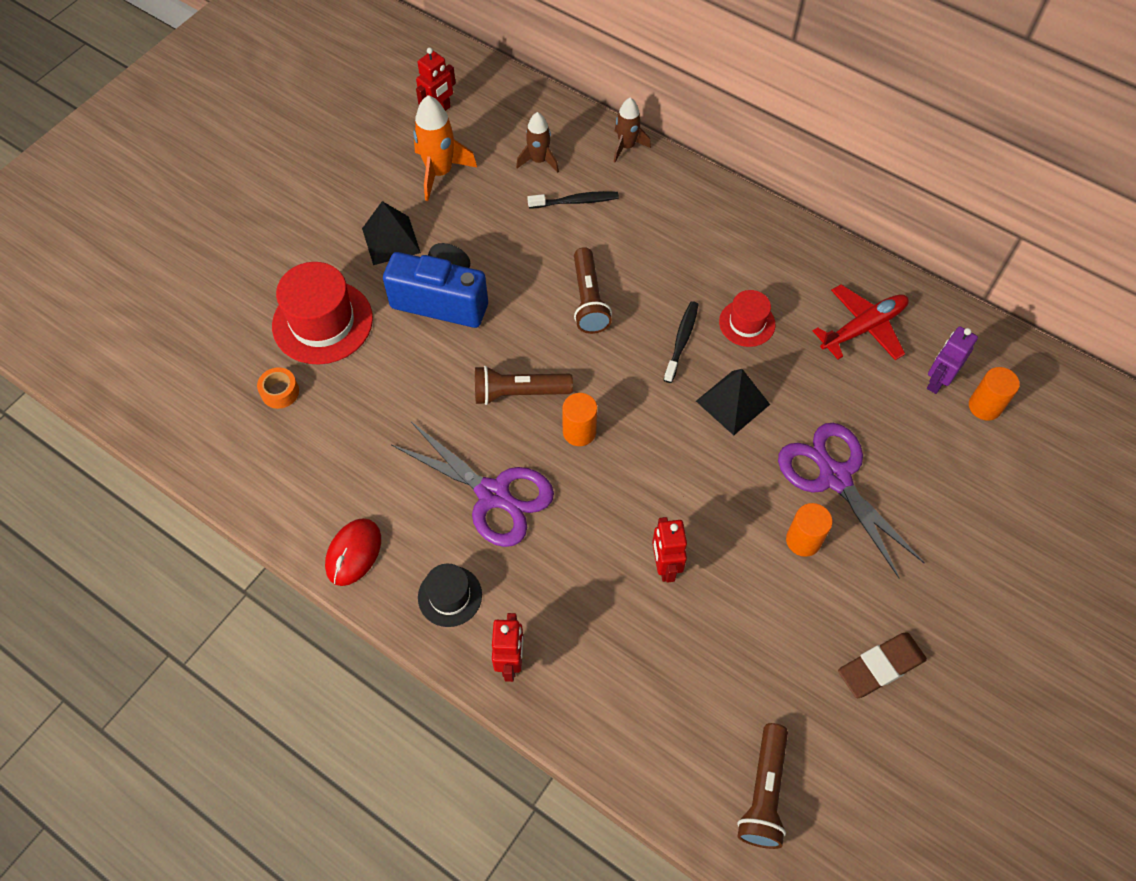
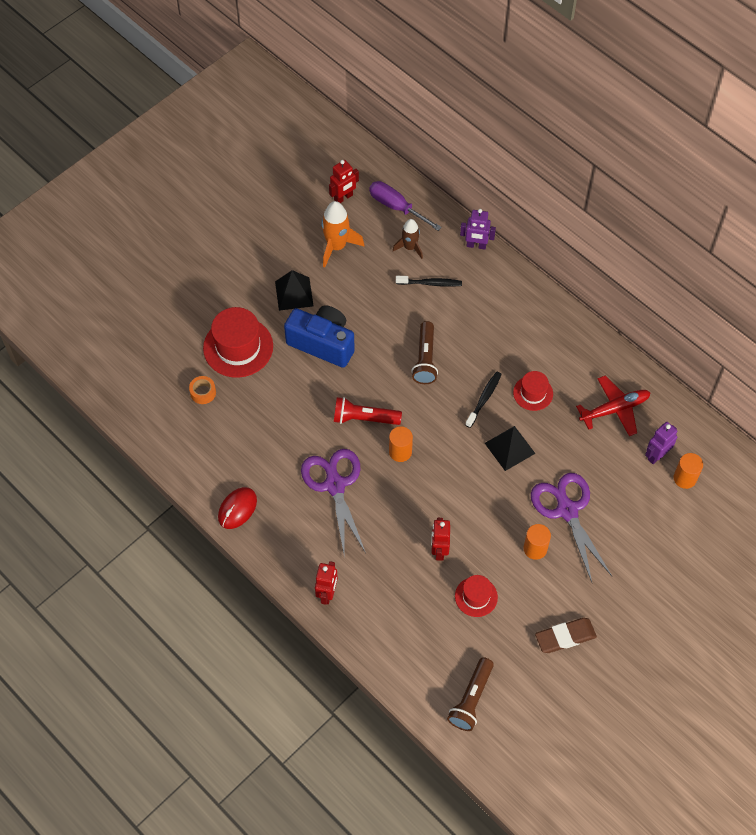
camera: 10 degrees right, 0 degrees up
purple scissors [391,421,554,547] -> purple scissors turned 150 degrees counterclockwise [301,449,366,558]
black hat [418,564,482,627] -> none
brown flashlight [475,366,573,405] -> red flashlight [334,397,402,425]
brown rocket [614,98,651,162] -> purple robot [460,209,496,250]
none -> purple screwdriver [369,181,442,231]
none -> red hat [455,575,498,617]

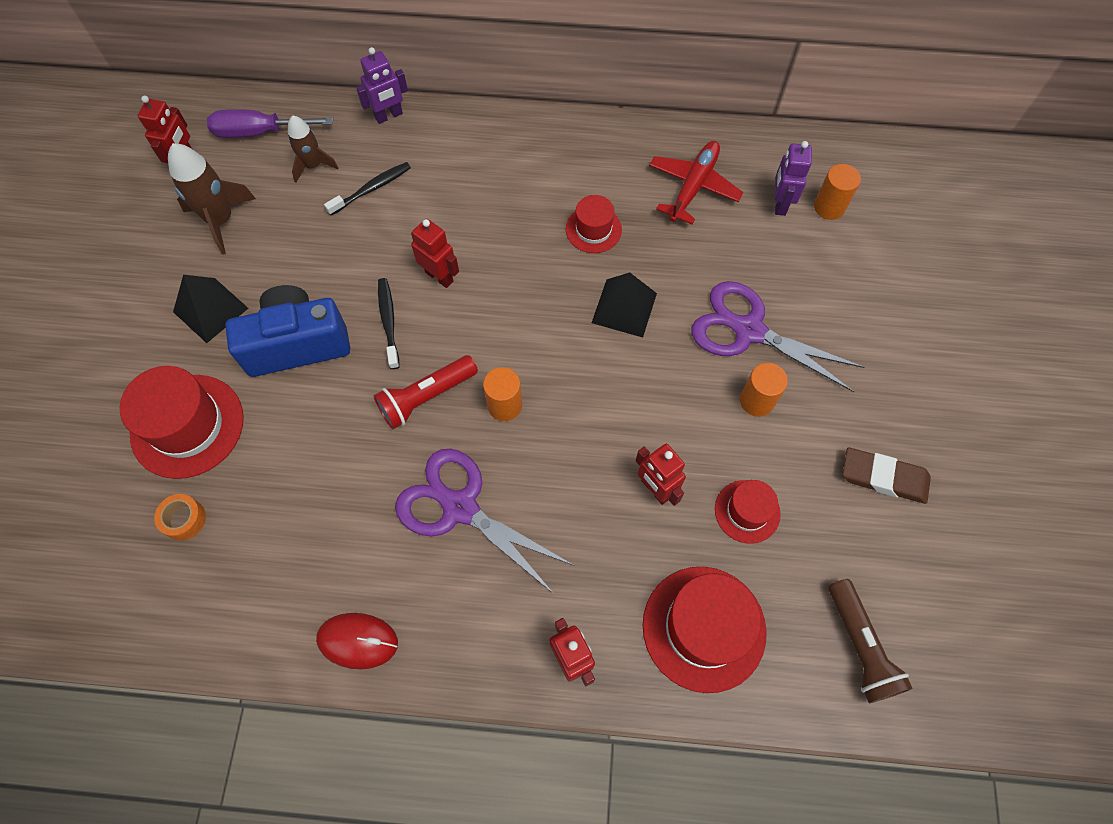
camera: 40 degrees left, 5 degrees up
red mouse [218,487,257,529] -> red mouse turned 75 degrees counterclockwise [316,613,398,669]
orange rocket [321,201,365,268] -> brown rocket [168,143,256,255]
brown flashlight [411,321,438,384] -> red robot [411,219,459,288]
black toothbrush [465,372,502,428] -> black toothbrush moved to [378,278,400,369]
brown eraser [535,618,597,653] -> brown eraser turned 75 degrees clockwise [843,448,931,504]
none -> red hat [643,567,767,693]

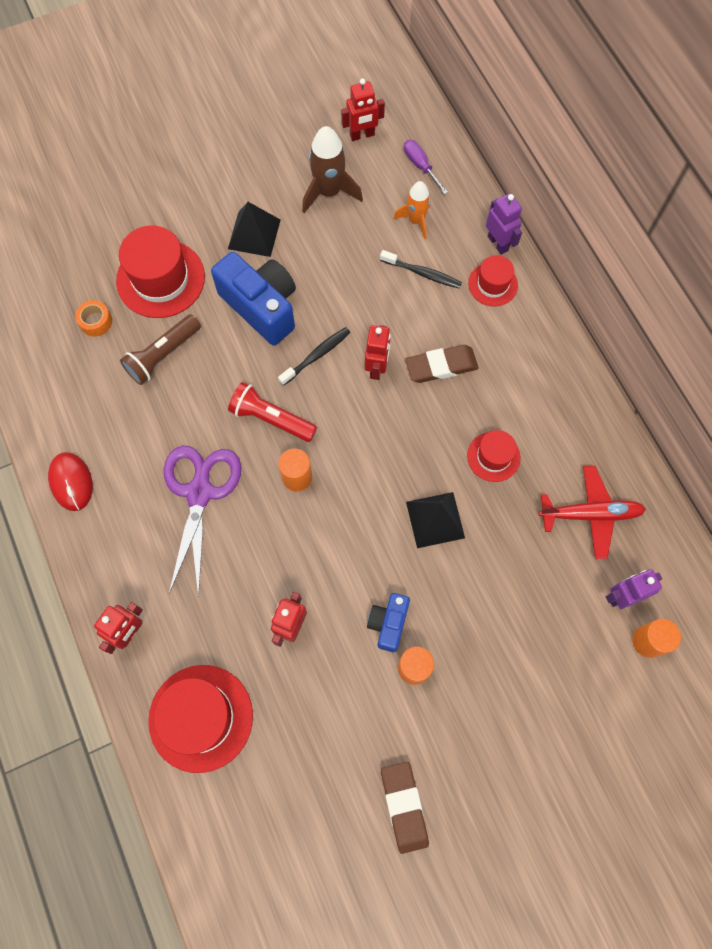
camera: 60 degrees right, 5 degrees up
purple screwdriver [207,109,333,138] -> purple screwdriver [404,140,448,194], size x0.65
brown rocket [288,115,338,183] -> orange rocket [393,181,431,239]
purple robot [356,47,408,124] -> purple robot turned 150 degrees counterclockwise [486,193,522,255]
purple scissors [691,281,865,392] -> none
red hat [715,480,781,544] -> red hat moved to [468,255,518,306]
brown flashlight [828,579,913,703] -> brown flashlight moved to [120,314,201,385]
none -> blue camera [367,593,410,652]
none -> brown eraser [405,345,479,383]

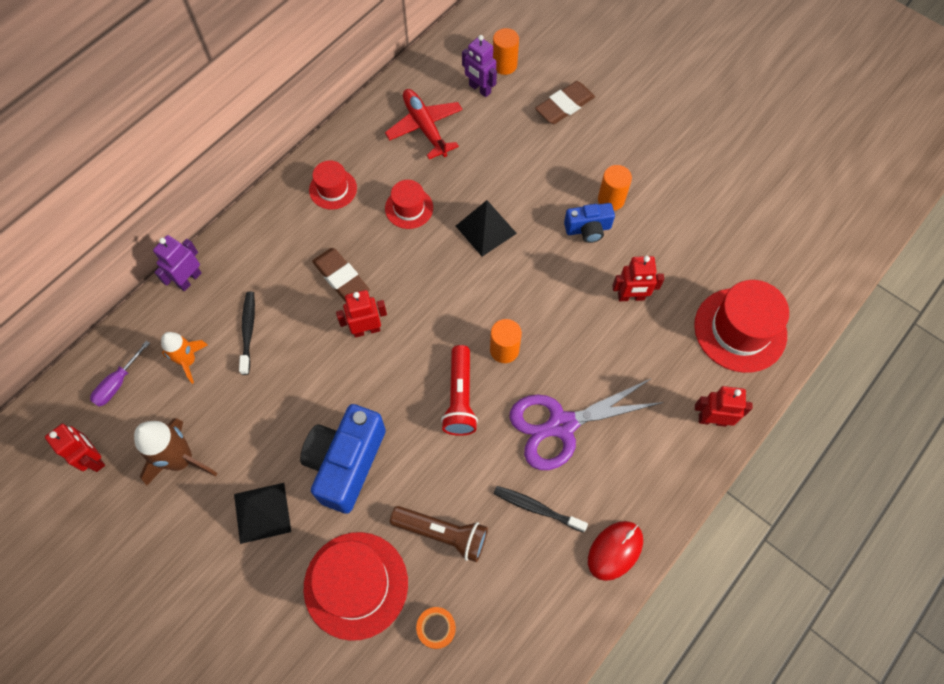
camera: 115 degrees left, 5 degrees down
black toothbrush [278,327,350,386] -> black toothbrush moved to [493,486,588,533]
brown eraser [381,762,429,854] -> brown eraser moved to [535,81,595,124]
red hat [468,255,518,306] -> red hat moved to [309,161,357,210]

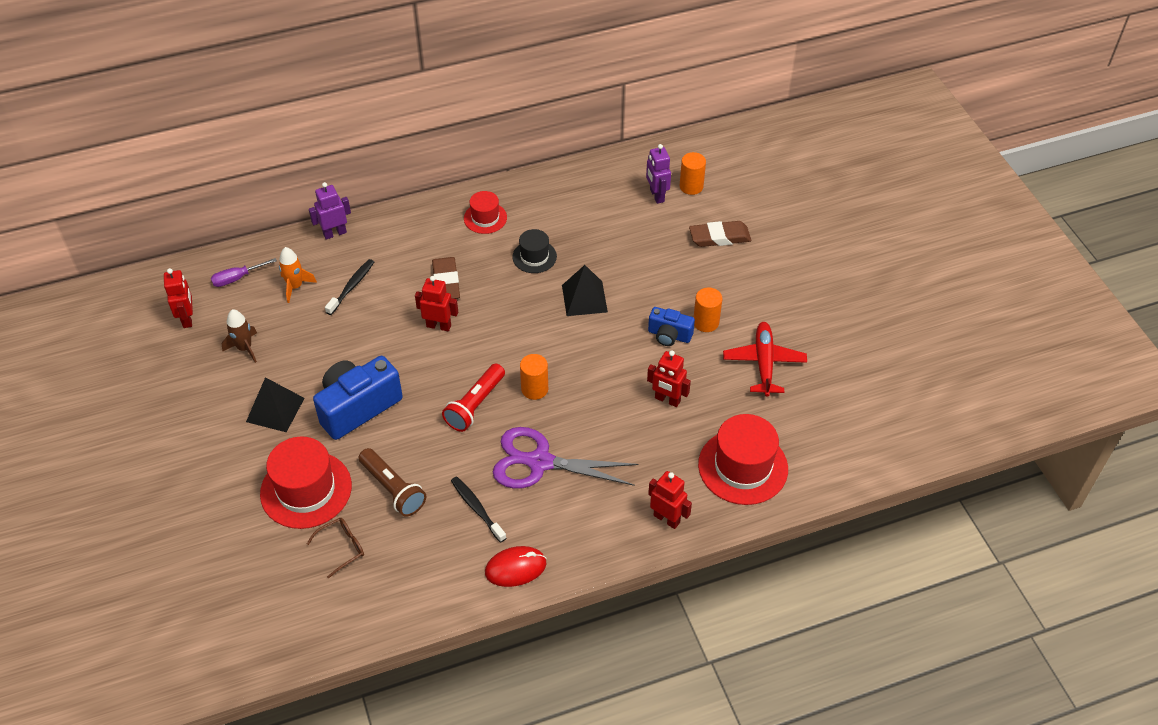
camera: 30 degrees right, 15 degrees down
brown rocket [134,418,218,485] -> brown rocket [222,309,257,363], size x0.65
red plane [385,89,463,159] -> red plane moved to [723,322,807,397]
red hat [385,180,433,229] -> black hat [512,229,557,273]
orange tape [416,607,456,649] -> brown glasses [307,518,364,578]

